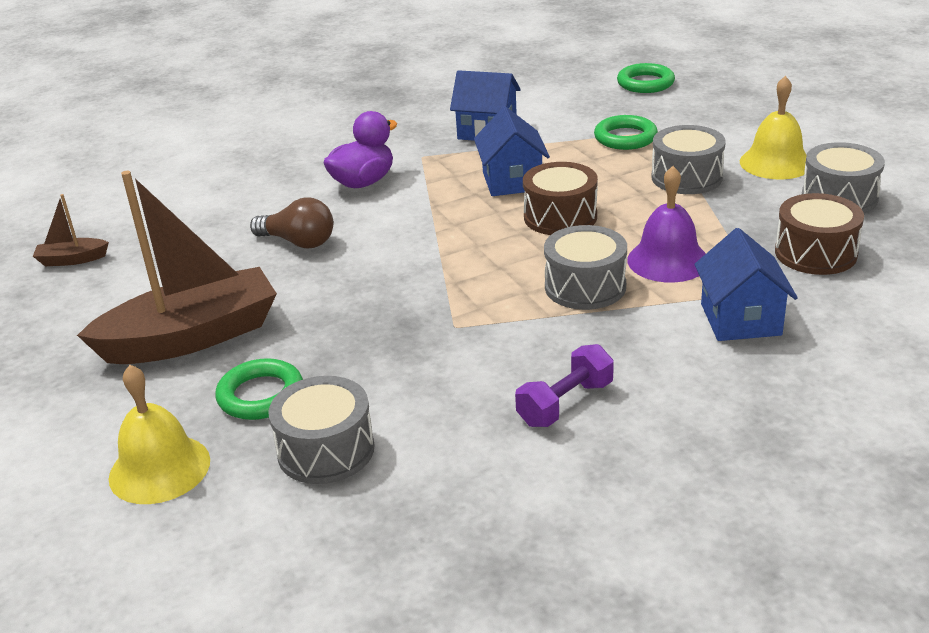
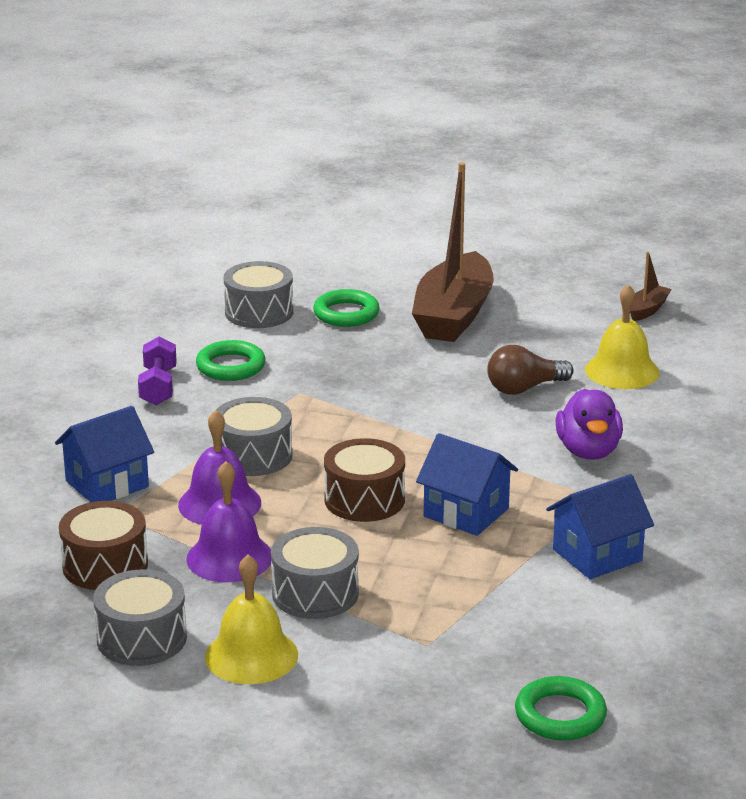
camera: 130 degrees right, 5 degrees down
yellow bell [109,365,210,504] -> yellow bell moved to [585,284,660,389]
green ring [594,115,658,150] -> green ring moved to [196,340,266,381]
blue house [694,228,798,341] -> blue house turned 75 degrees counterclockwise [55,406,154,502]
none -> purple bell [186,461,271,582]

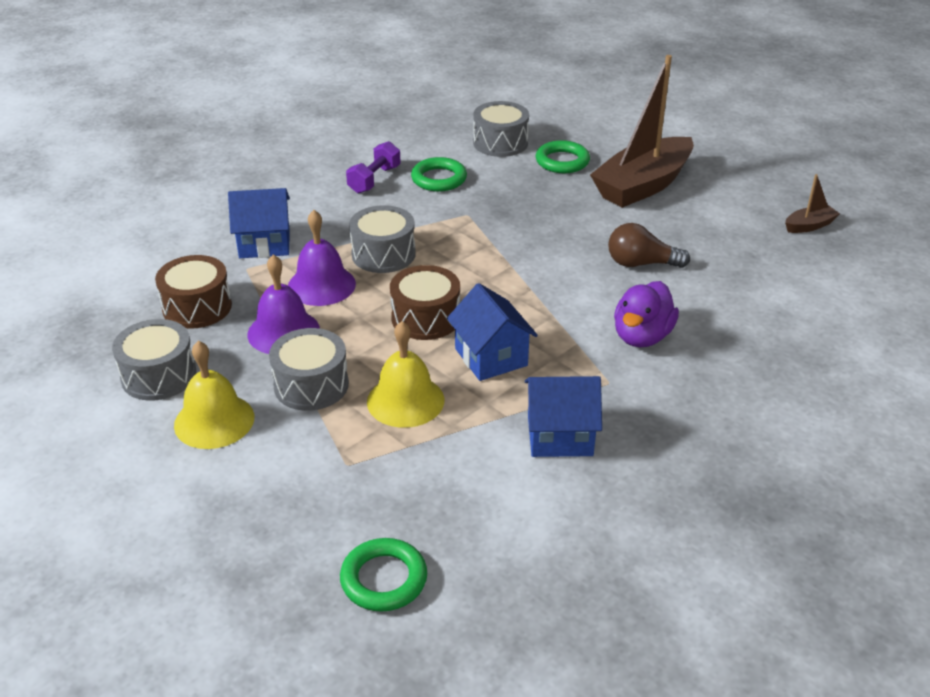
camera: 30 degrees right, 10 degrees up
yellow bell [585,284,660,389] -> yellow bell moved to [367,321,444,428]

